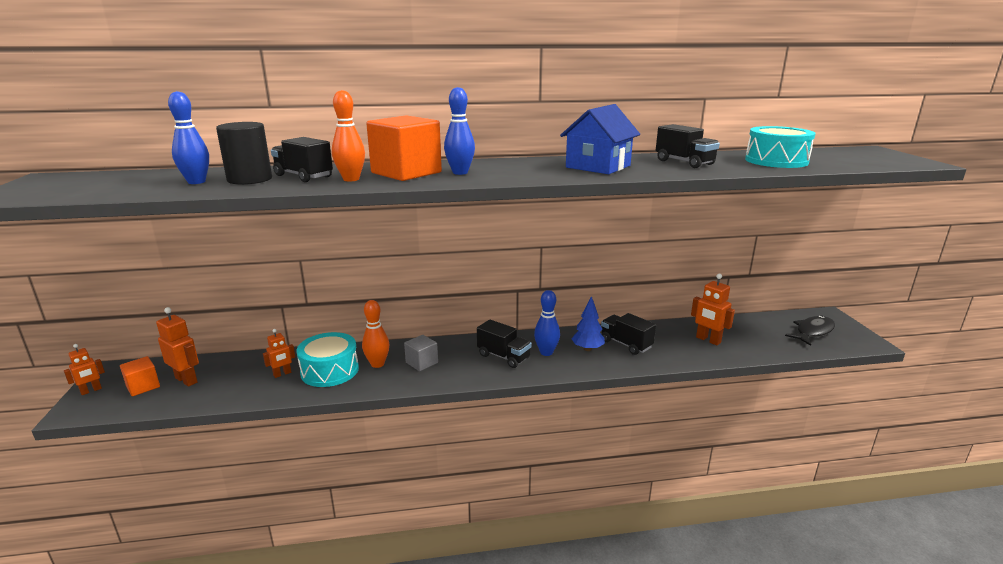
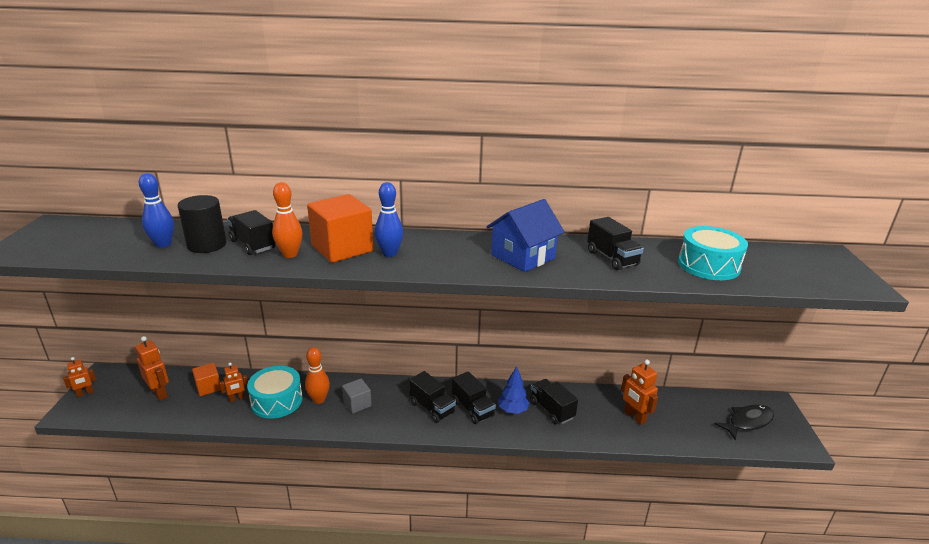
camera: 10 degrees right, 5 degrees up
orange cube [120,356,160,396] -> orange cube moved to [192,363,221,396]
blue bowling pin [534,290,560,356] -> black truck [452,371,496,424]

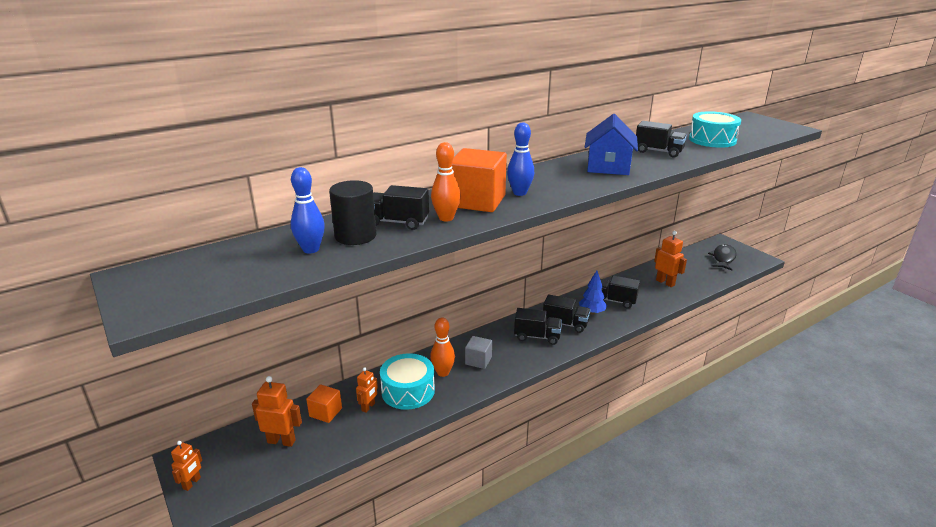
camera: 35 degrees left, 0 degrees up
orange robot [621,359,658,425] -> orange robot turned 150 degrees counterclockwise [654,231,687,287]

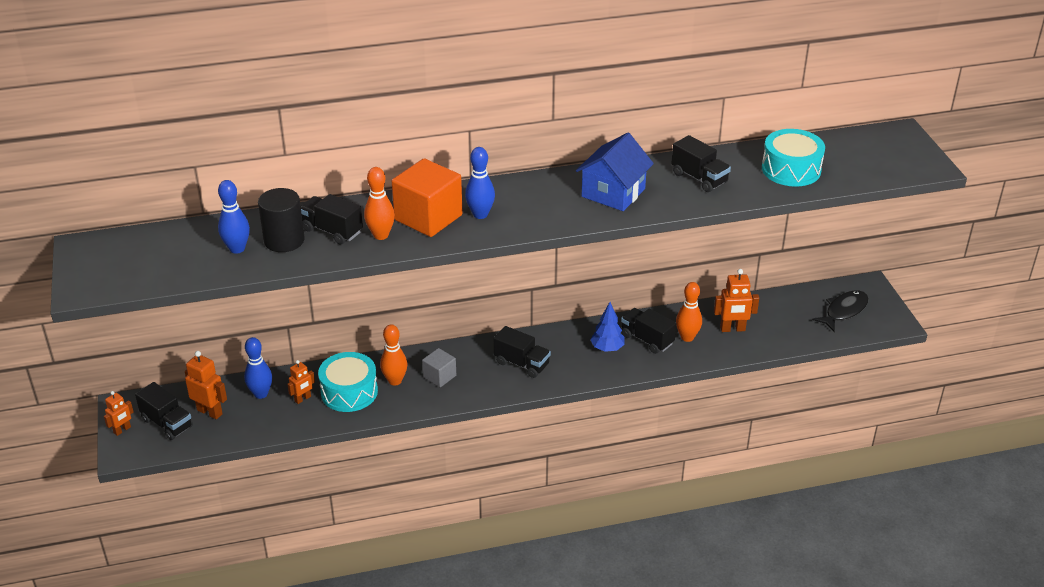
camera: 20 degrees right, 10 degrees up
orange cube [306,384,342,423] -> blue bowling pin [244,337,272,399]
black truck [543,294,591,333] -> black truck moved to [135,382,193,440]
orange robot [654,231,687,287] -> orange robot turned 105 degrees clockwise [714,269,759,332]
none -> orange bowling pin [676,282,702,342]

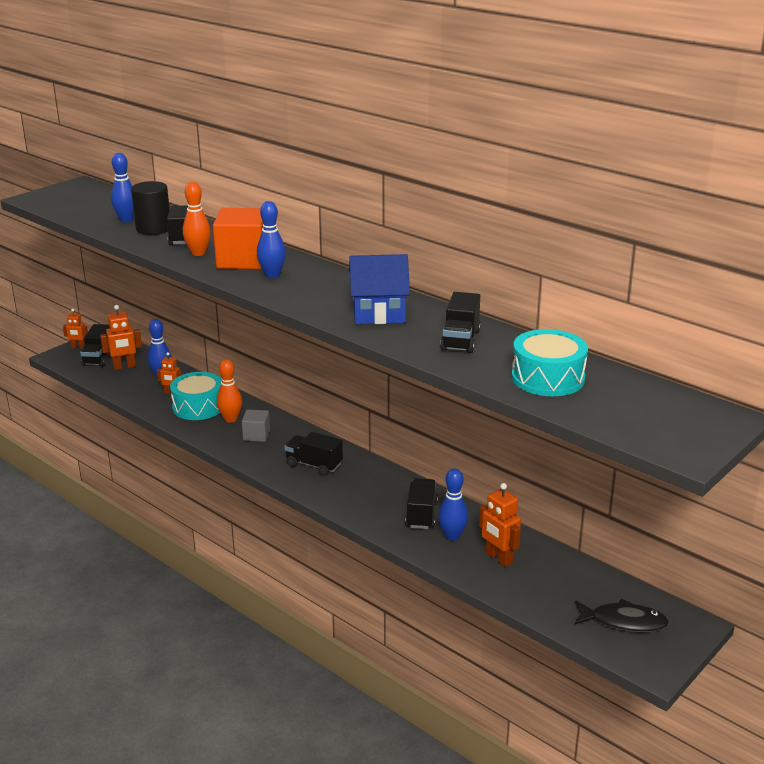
camera: 55 degrees right, 10 degrees down
orange robot [185,351,227,419] -> orange robot turned 75 degrees clockwise [100,305,142,370]
black truck [494,326,551,378] -> black truck turned 120 degrees clockwise [284,432,343,476]
blue tree [590,302,625,352] -> none
orange bowling pin [676,282,702,342] -> blue bowling pin [438,468,468,541]

